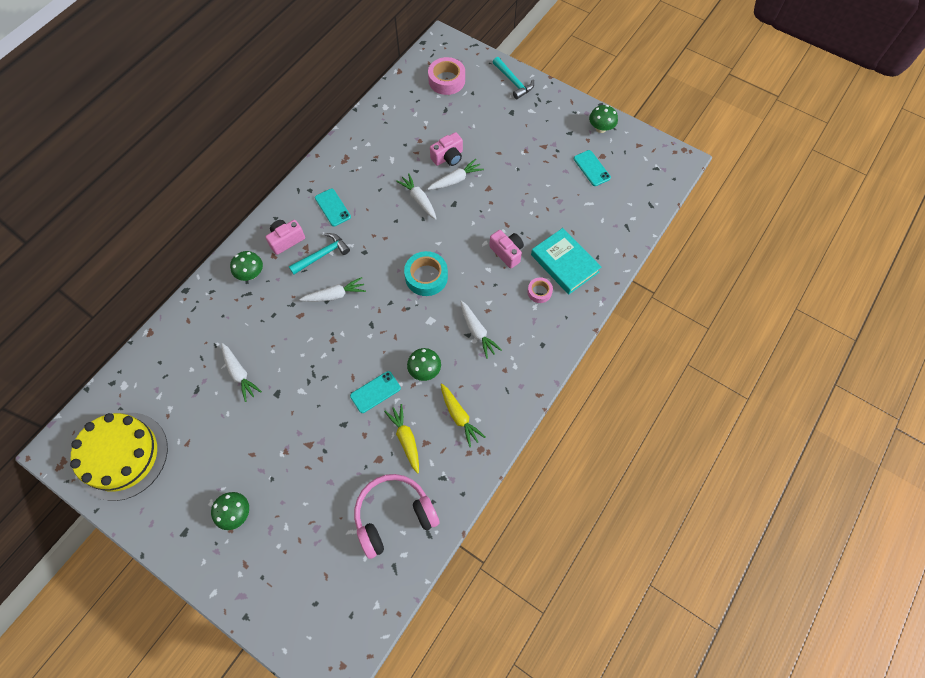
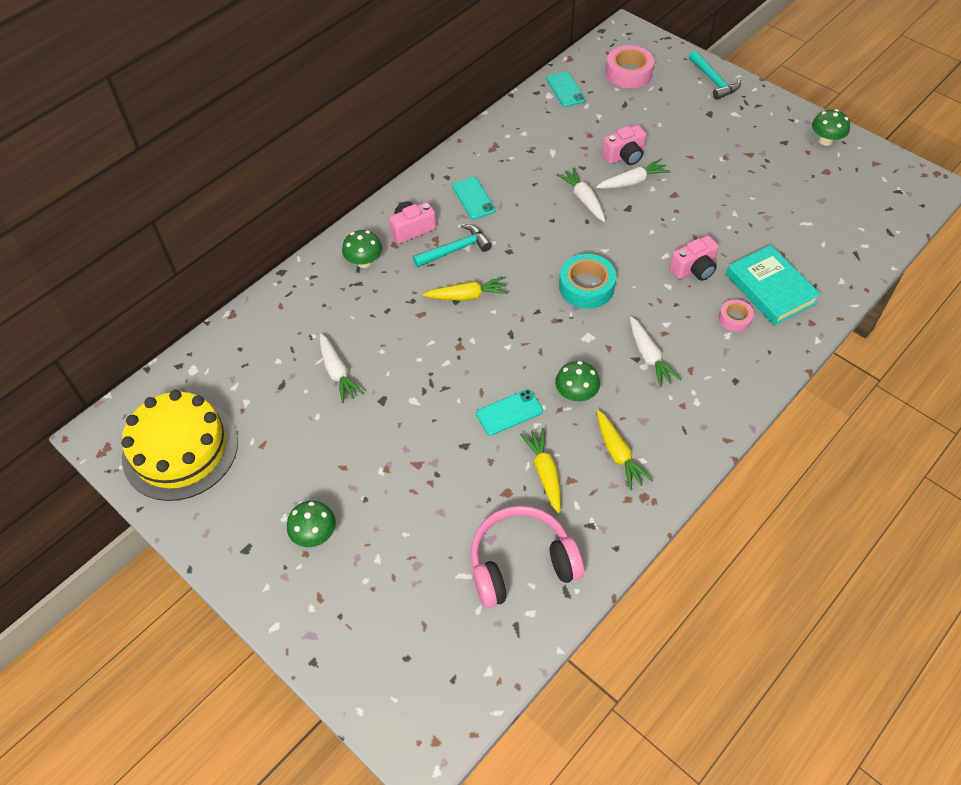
camera: 10 degrees right, 10 degrees down
white carrot [299,277,366,302] -> yellow carrot [423,277,508,301]
pink camera [489,230,524,269] -> pink camera turned 90 degrees clockwise [670,236,719,281]
turquoise phone [574,150,611,186] -> turquoise phone moved to [546,71,586,107]

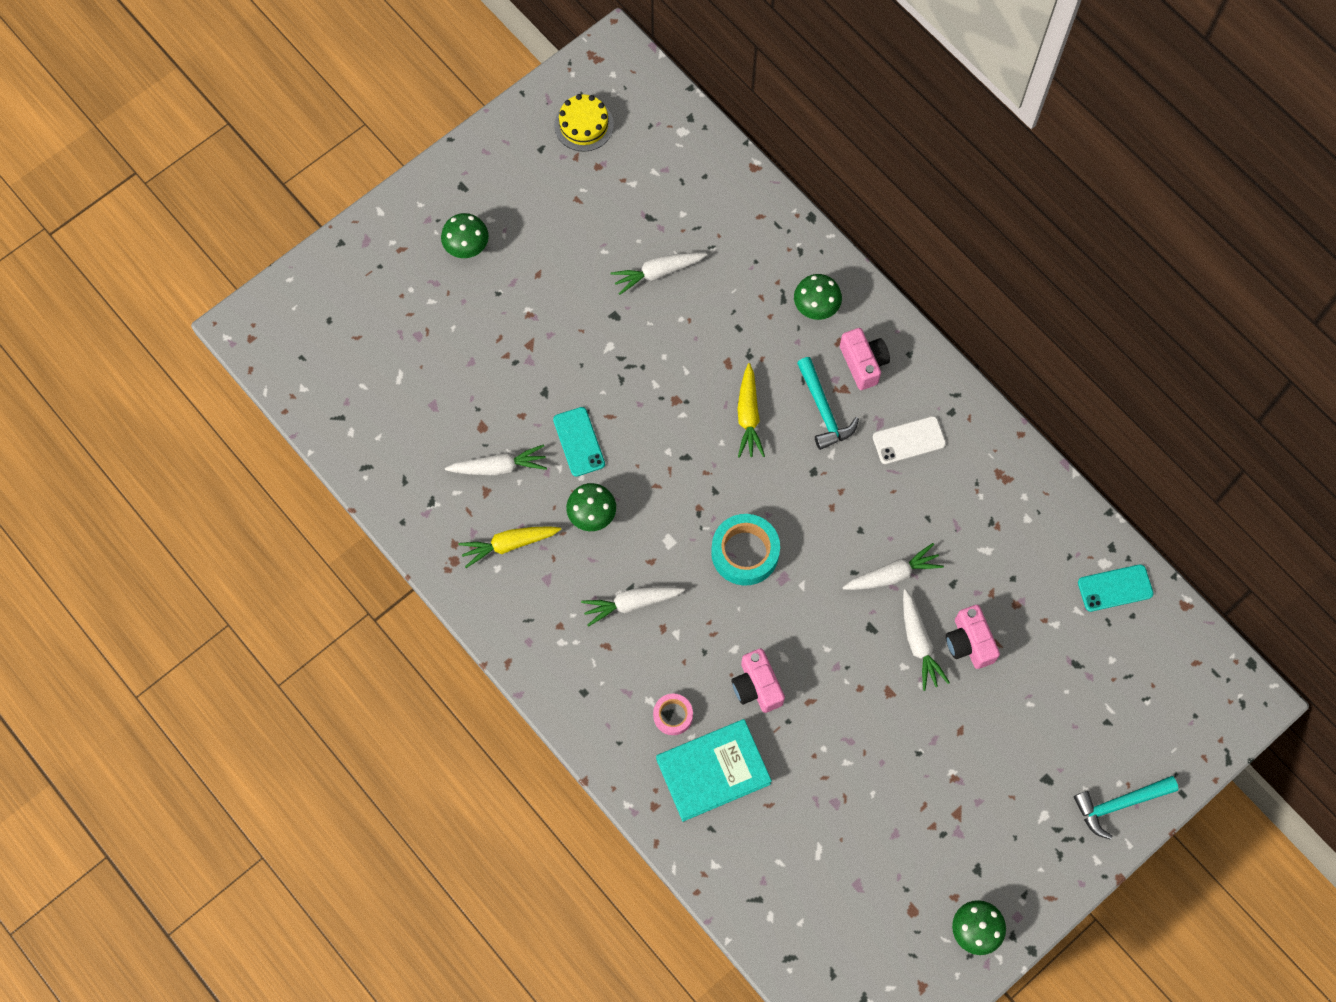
camera: 95 degrees right, 15 degrees up
yellow cake [121,390,238,501] -> yellow cake [554,94,614,152], size x0.51
turquoise phone [452,177,496,219] -> white phone [873,416,946,464]
pink headphones [471,506,584,608] -> none
yellow carrot [520,428,561,514] -> white carrot [445,444,547,475]
pink tape [606,45,654,88] -> none

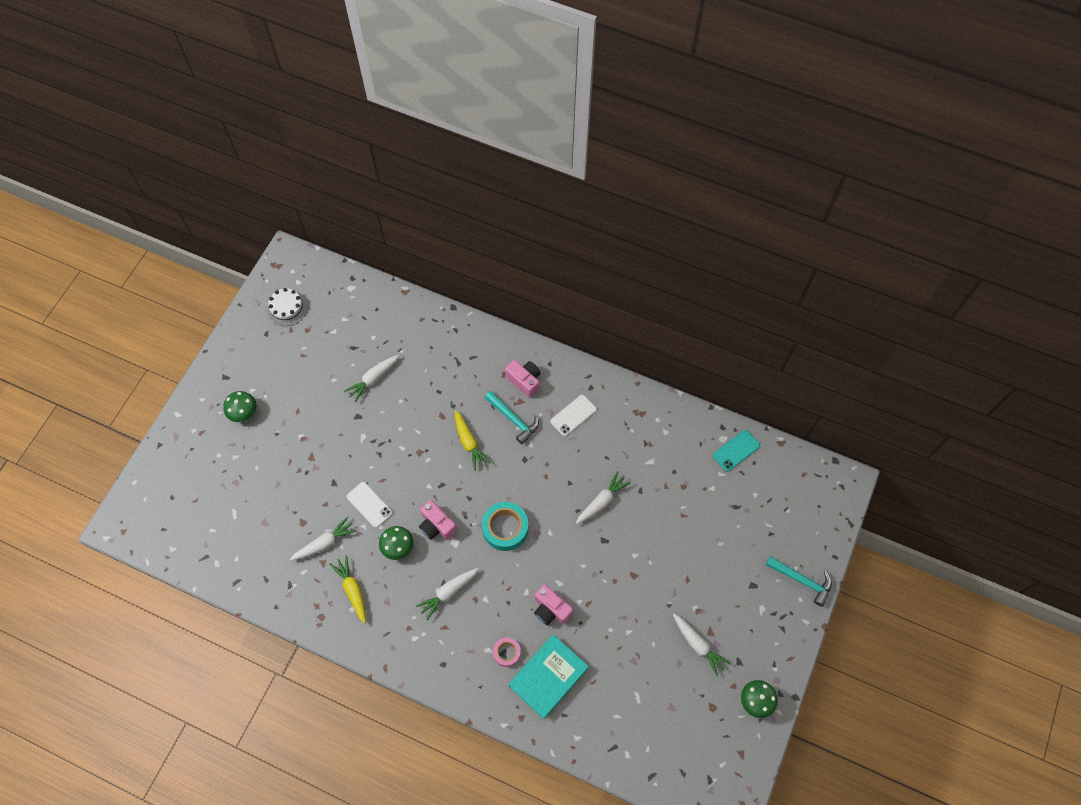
camera: 25 degrees left, 5 degrees down
yellow carrot [458,526,561,568] -> yellow carrot turned 105 degrees clockwise [330,555,366,624]
turquoise phone [553,407,605,477] -> white phone [347,482,393,528]
yellow cake [554,94,614,152] -> white cake [267,288,307,326]
green mushroom [794,274,842,320] -> none
white carrot [903,589,950,691] -> white carrot moved to [673,614,731,676]
pink camera [946,605,1000,669] -> pink camera moved to [419,500,457,540]
turquoise hammer [1074,776,1179,840] -> turquoise hammer turned 105 degrees counterclockwise [766,556,832,607]

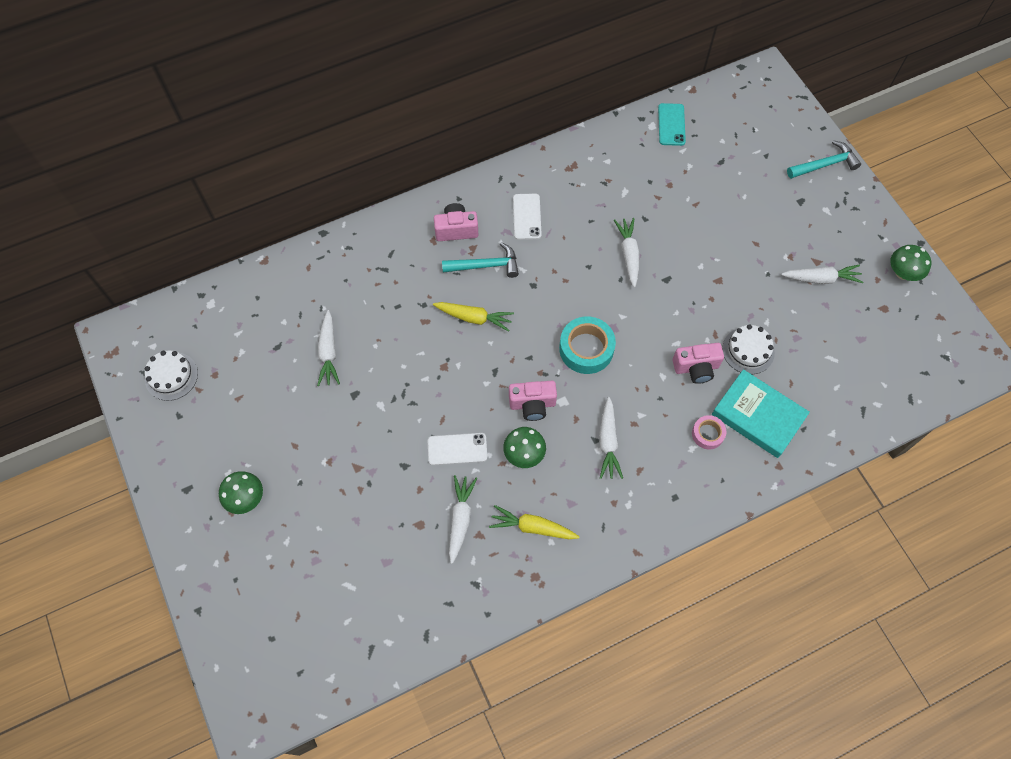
camera: 50 degrees left, 0 degrees up
turquoise book [509,634,589,719] -> turquoise book turned 45 degrees counterclockwise [712,369,810,458]
none -> white cake [722,324,775,374]

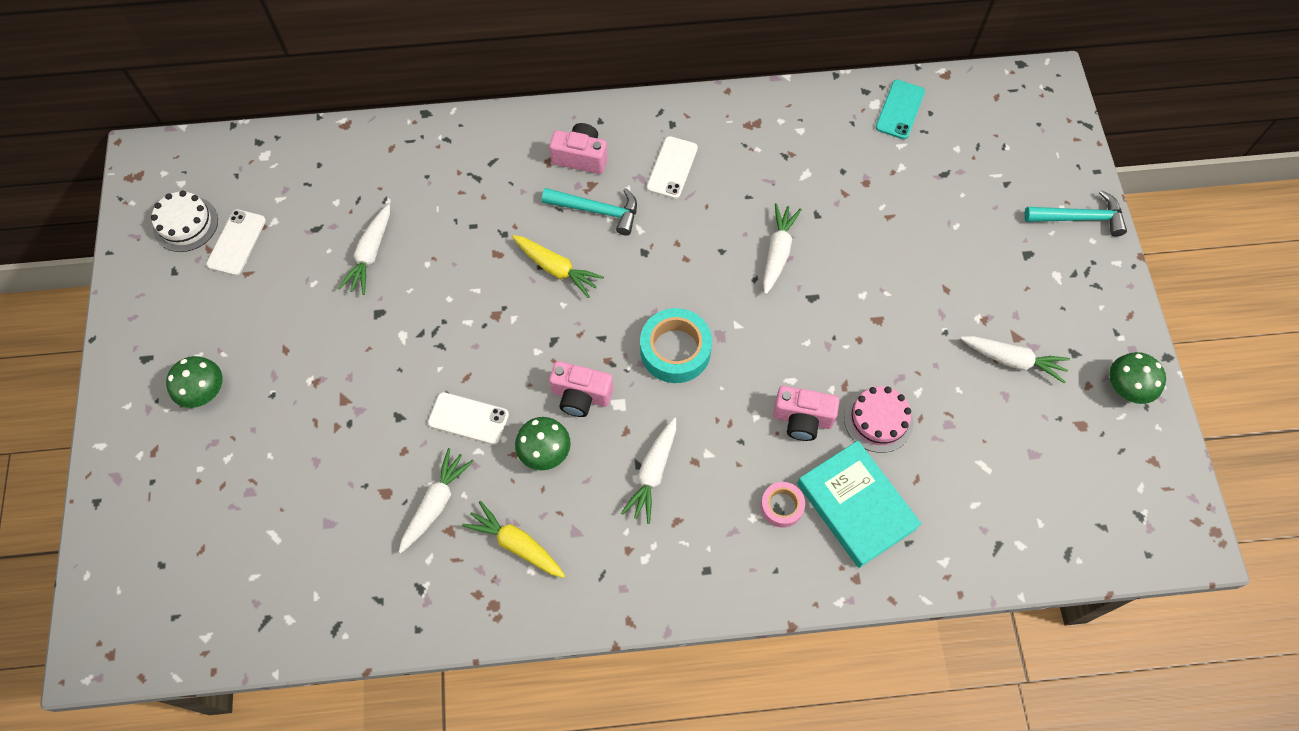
camera: 20 degrees right, 0 degrees up
white cake [722,324,775,374] -> pink cake [844,386,914,453]
none -> white phone [206,209,266,276]

